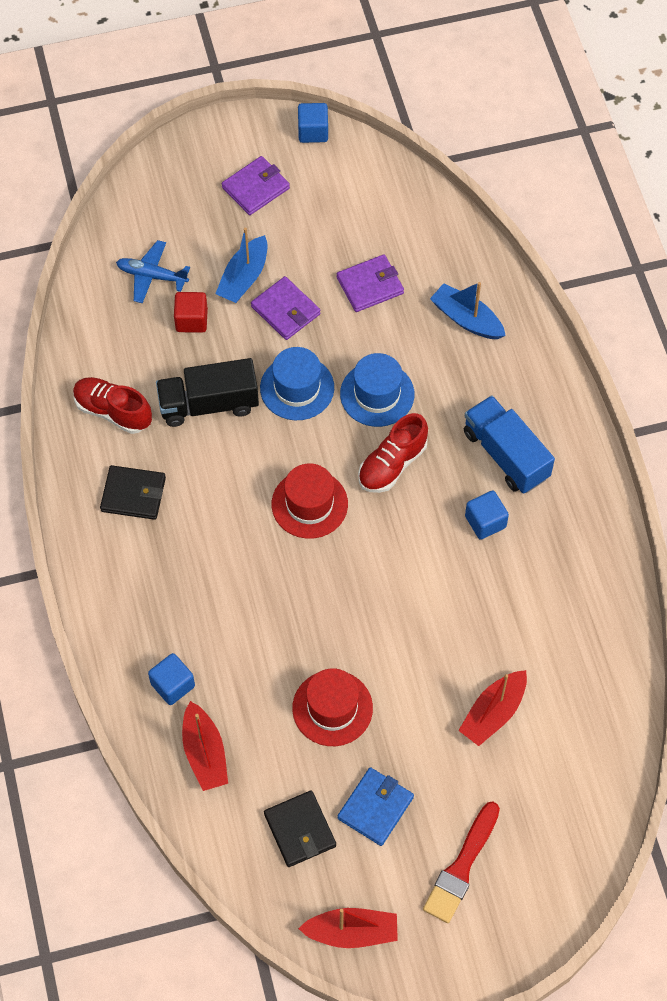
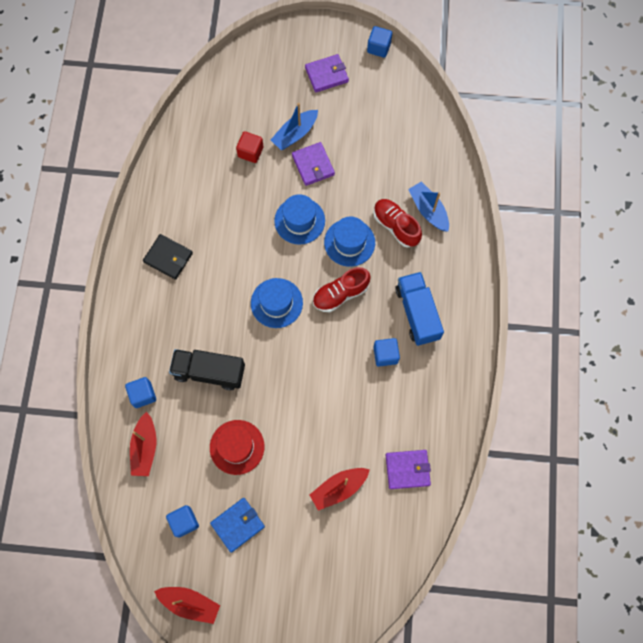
camera: 20 degrees right, 10 degrees up
red shoe [73,377,152,434] -> red shoe moved to [373,199,422,248]
blue plane [116,240,190,303] -> none
black truck [156,358,259,427] -> black truck moved to [169,349,245,390]
black wallet [264,790,336,867] -> blue cube [166,505,199,537]
red hat [272,463,348,539] -> blue hat [251,278,303,328]
purple wallet [337,254,404,312] -> purple wallet moved to [386,450,431,489]
red brush [423,801,500,923] -> none

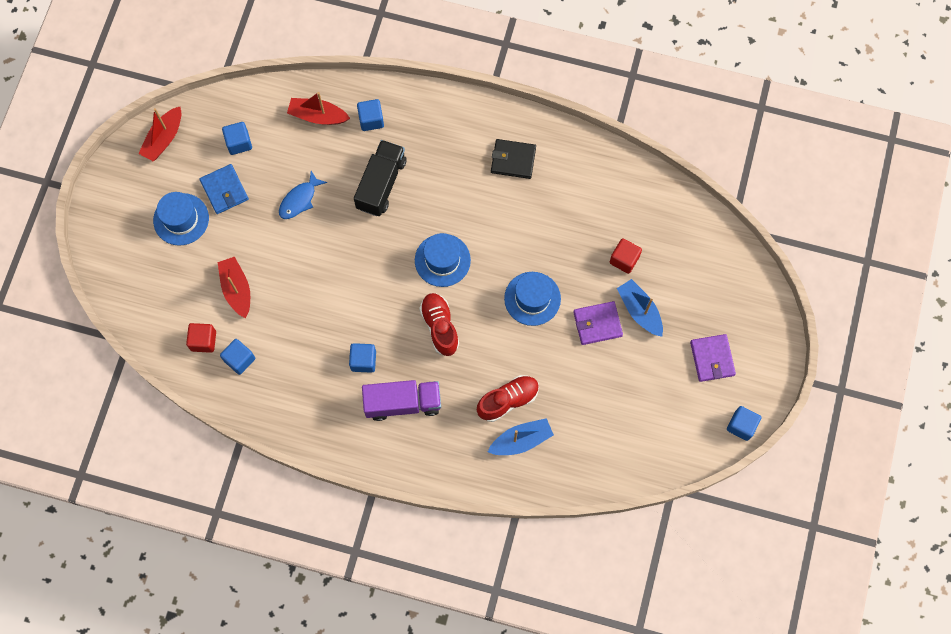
camera: 100 degrees right, 0 degrees up
black wallet [143,234,193,280] -> black wallet turned 60 degrees clockwise [491,139,536,179]
red hat [210,420,264,475] -> blue fish [279,171,327,219]
blue hat [324,217,375,267] -> blue hat moved to [153,192,209,246]
purple wallet [386,450,431,489] -> blue cube [220,339,255,375]
blue truck [395,272,444,346] -> purple truck [362,380,441,421]
none -> red cube [186,323,216,353]

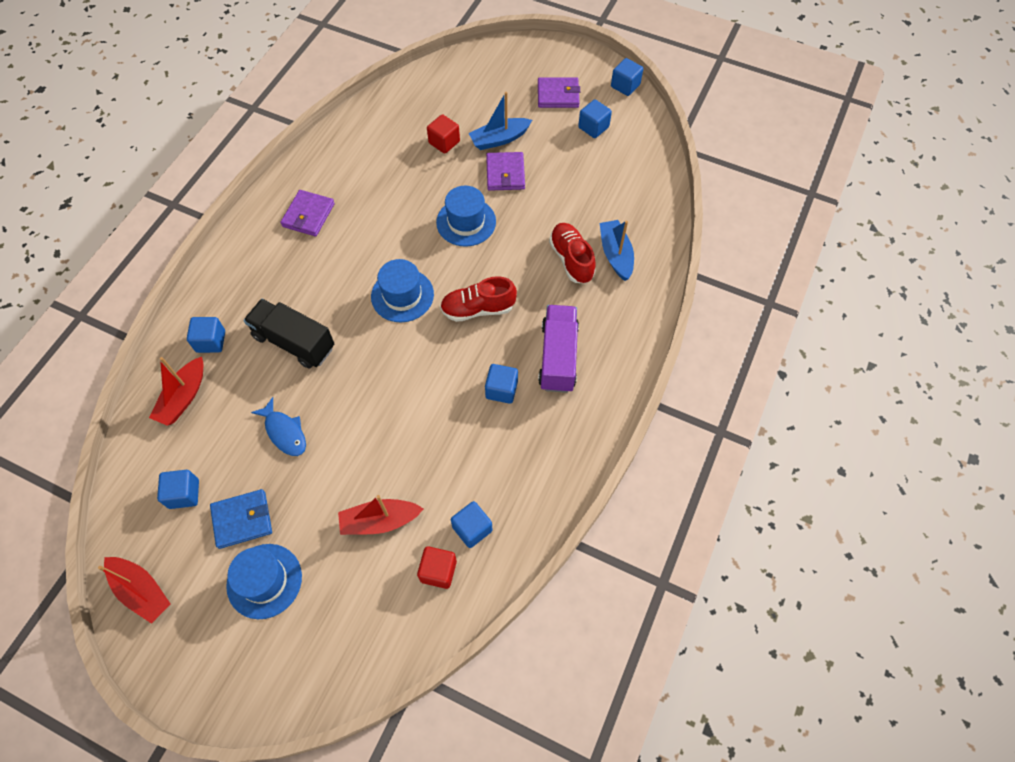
camera: 80 degrees left, 10 degrees down
black wallet [491,139,536,179] -> purple wallet [280,190,335,236]
none -> blue cube [578,99,612,138]

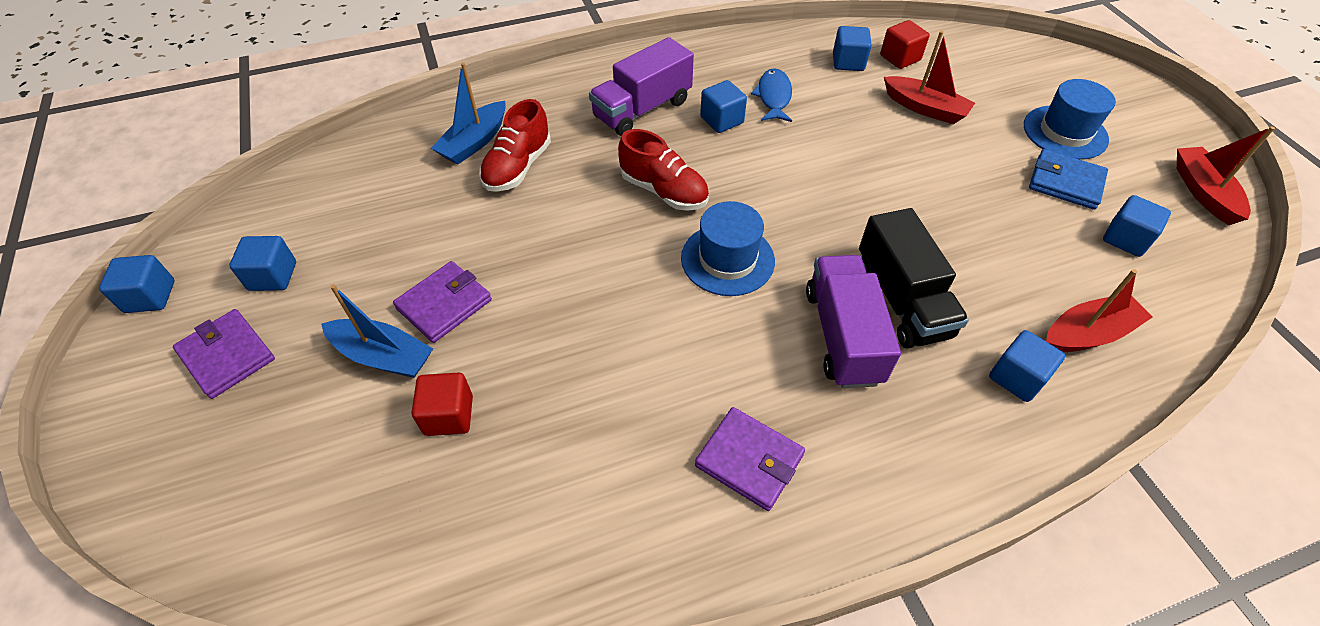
camera: 135 degrees left, 10 degrees down
blue fish [251,397,306,456] -> blue fish moved to [751,68,792,122]
purple wallet [280,190,335,236] -> purple wallet turned 60 degrees clockwise [695,407,805,511]
blue hat [436,186,496,247] -> none
none -> purple truck [806,255,901,388]

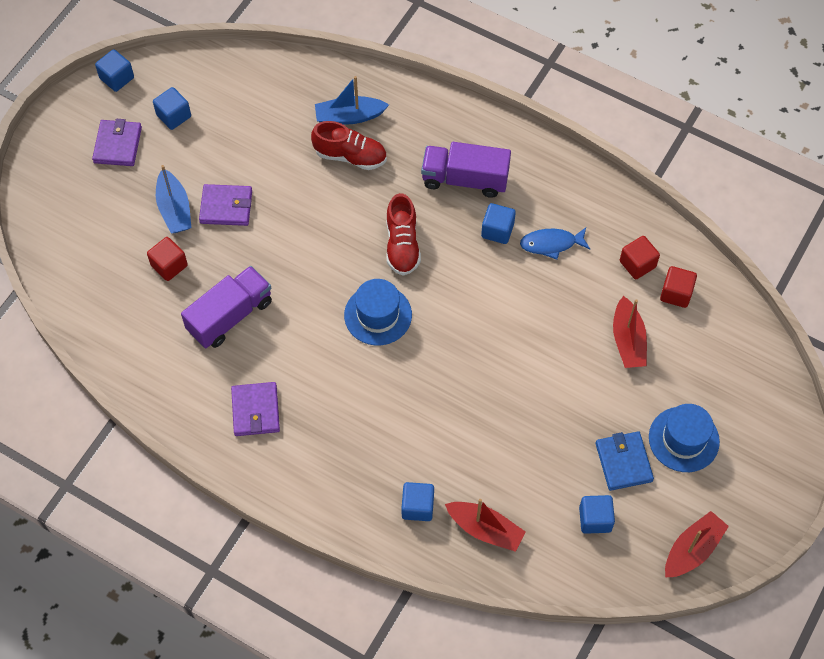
camera: 50 degrees right, 10 degrees up
red shoe [479,99,551,192] -> red shoe turned 150 degrees counterclockwise [311,121,387,170]
blue fish [751,68,792,122] -> blue fish turned 150 degrees counterclockwise [520,227,590,260]
purple truck [806,255,901,388] -> purple truck moved to [181,266,272,348]
blue cube [833,26,872,71] -> red cube [620,236,660,279]
black truck [859,208,969,348] -> none

